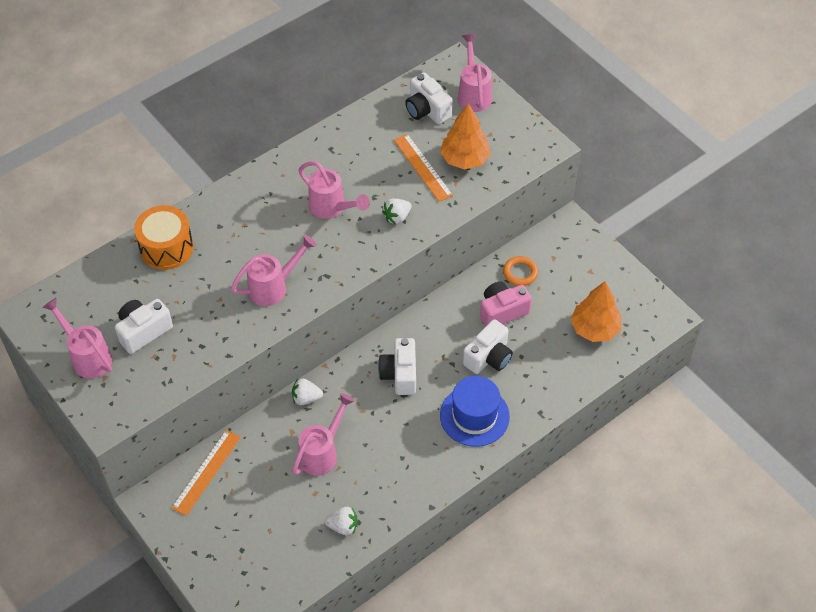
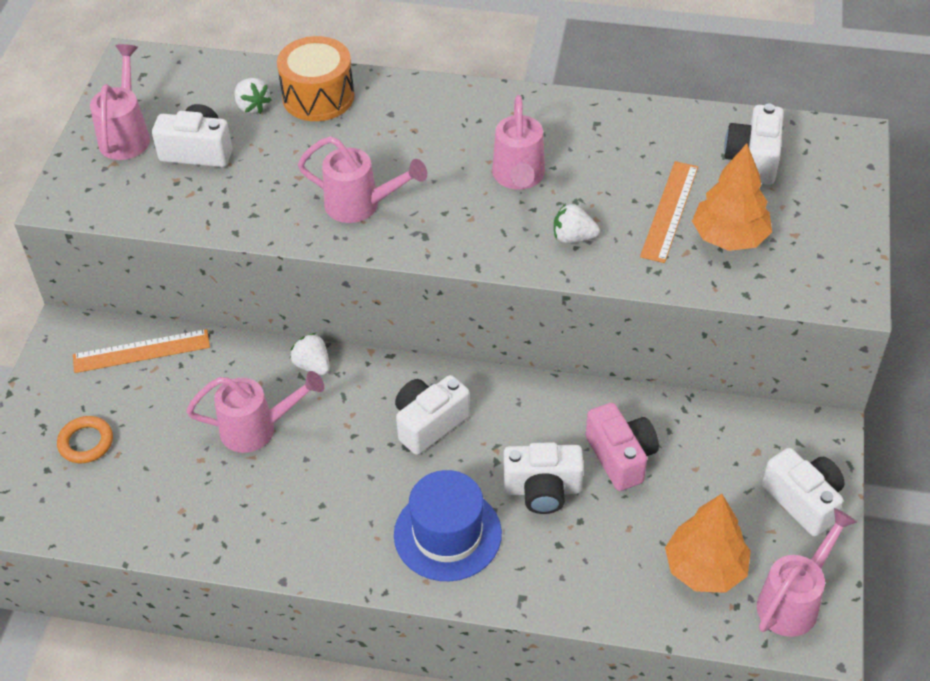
camera: 50 degrees right, 5 degrees down
white strawberry [325,507,358,535] -> white strawberry moved to [234,78,272,114]
pink watering can [458,34,492,112] -> pink watering can moved to [757,508,857,637]
pink camera [480,281,532,326] -> pink camera turned 45 degrees clockwise [586,403,659,491]
orange ring [503,256,538,286] -> orange ring moved to [57,416,113,463]
none -> white camera [762,448,845,537]

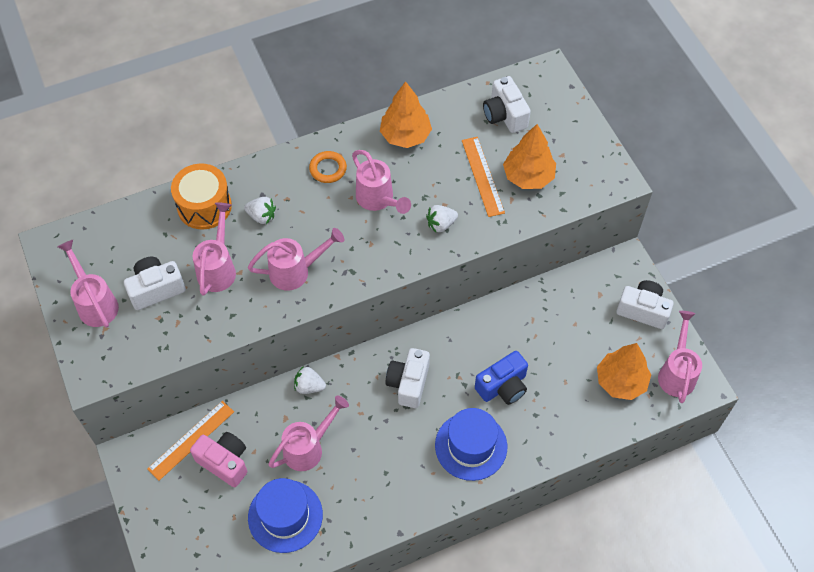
camera: 35 degrees left, 10 degrees up
orange ring [57,416,113,463] -> orange ring moved to [309,151,347,183]
white strawberry [234,78,272,114] -> white strawberry moved to [244,197,276,224]
white camera [504,442,584,514] -> blue camera [475,351,528,405]
pink camera [586,403,659,491] -> pink camera moved to [190,432,247,487]
none -> pink watering can [193,202,236,296]
none -> blue hat [248,478,323,553]
none -> orange tree [380,81,432,148]

